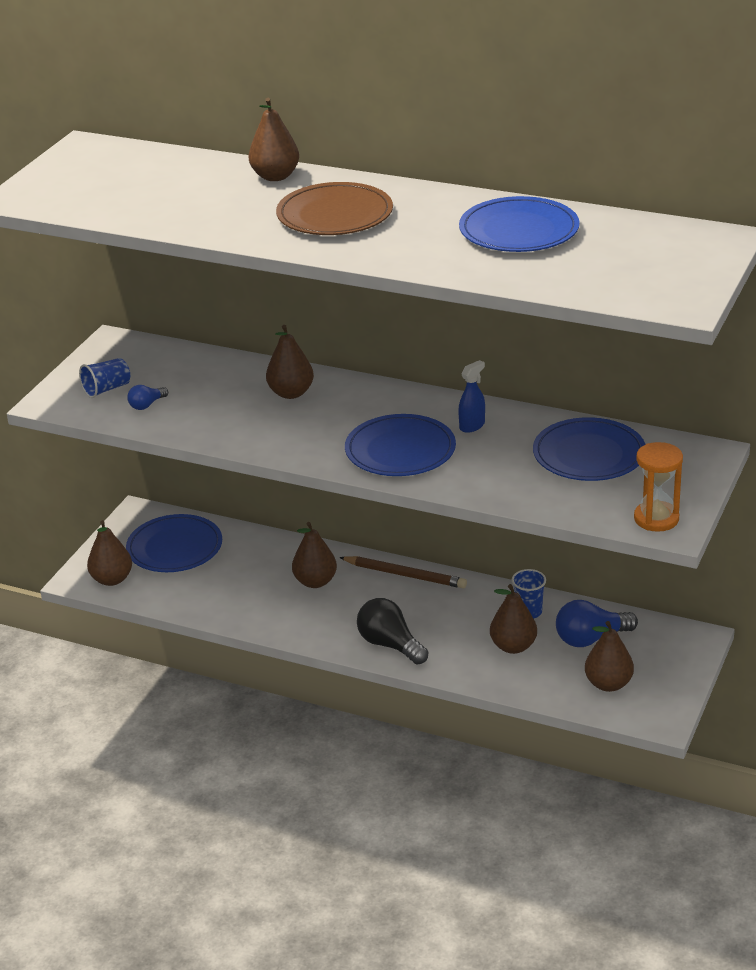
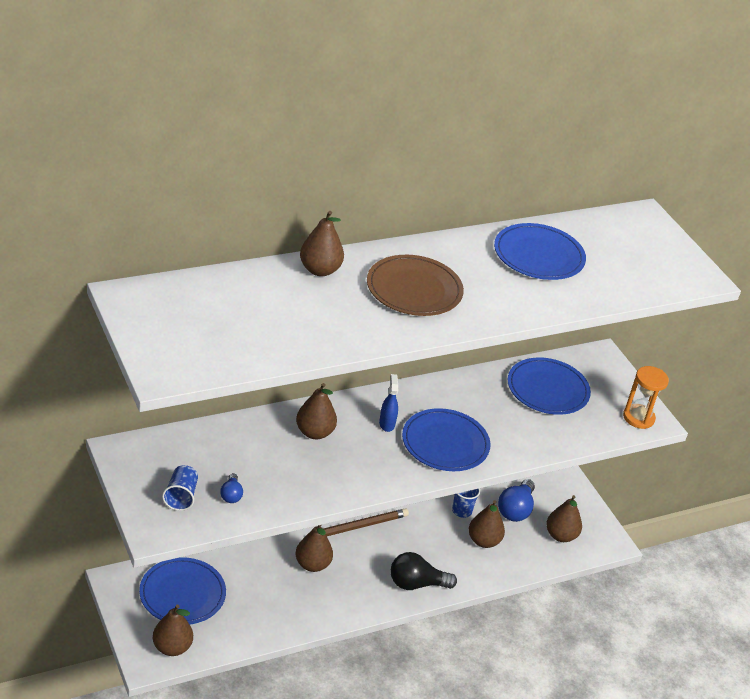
camera: 55 degrees left, 5 degrees up
blue spray bottle [458,360,485,433] -> blue spray bottle moved to [379,374,399,432]

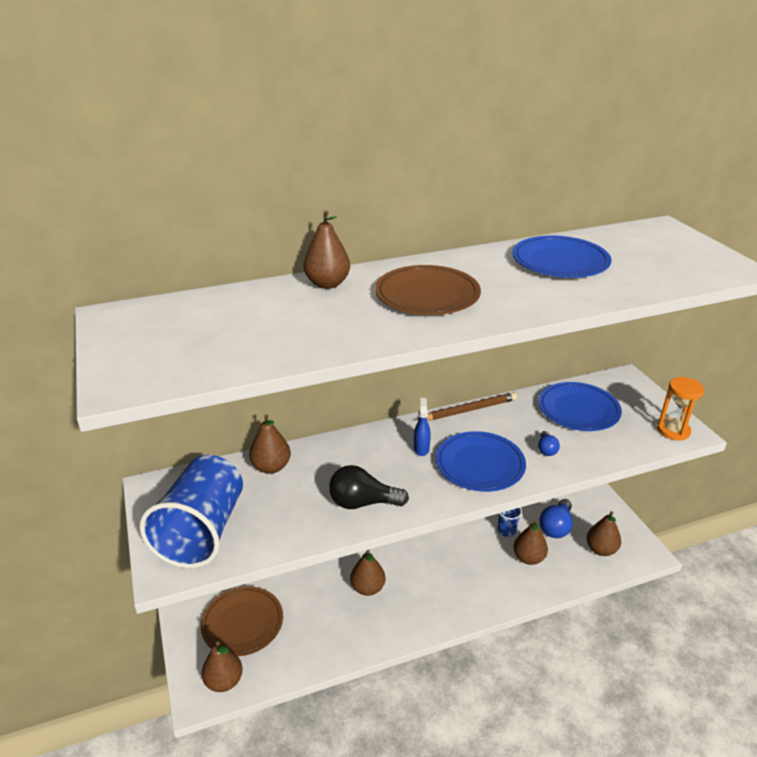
camera: 10 degrees right, 5 degrees down
blue plate [139,557,226,624] -> brown plate [201,586,283,656]
blue cup [162,465,198,511] -> blue cup [139,455,243,568], size x2.32
blue light bulb [220,473,243,503] -> blue light bulb moved to [538,431,560,456]
brown pear [296,383,337,439] -> brown pear moved to [249,414,291,474]
brown pencil [323,508,409,537] -> brown pencil moved to [417,392,517,420]
black light bulb [391,552,457,590] -> black light bulb moved to [329,465,409,509]

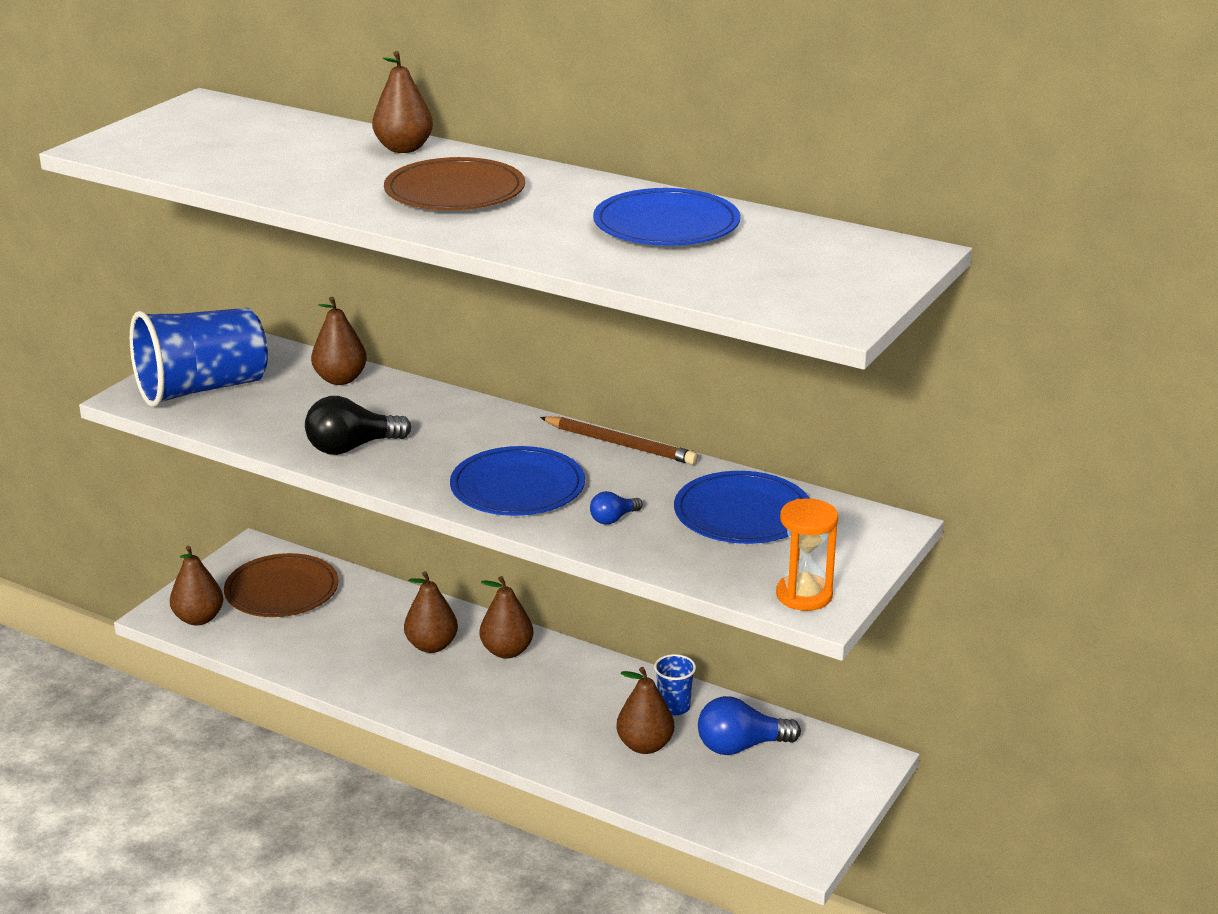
camera: 50 degrees right, 5 degrees down
black light bulb [329,465,409,509] -> black light bulb turned 75 degrees counterclockwise [305,396,411,455]
blue spray bottle [414,398,431,456] -> none
brown pear [586,511,621,556] -> brown pear moved to [480,576,534,659]

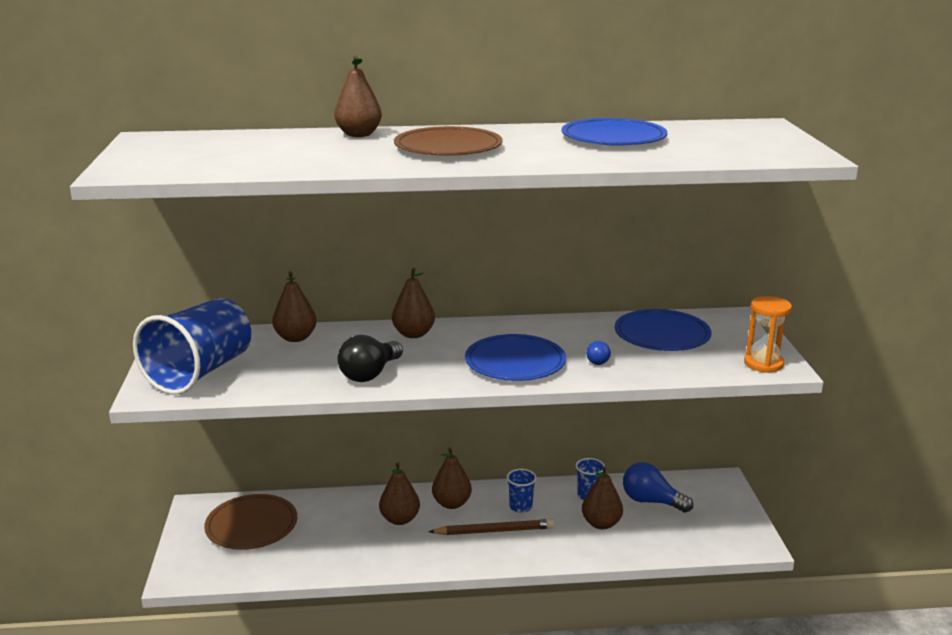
camera: 35 degrees left, 5 degrees down
brown pear [170,546,223,625] -> brown pear moved to [392,268,435,338]
brown pencil [540,416,698,465] -> brown pencil moved to [428,519,554,535]
blue light bulb [698,696,801,755] -> blue light bulb turned 75 degrees clockwise [623,462,693,513]
none -> blue cup [507,469,537,513]

